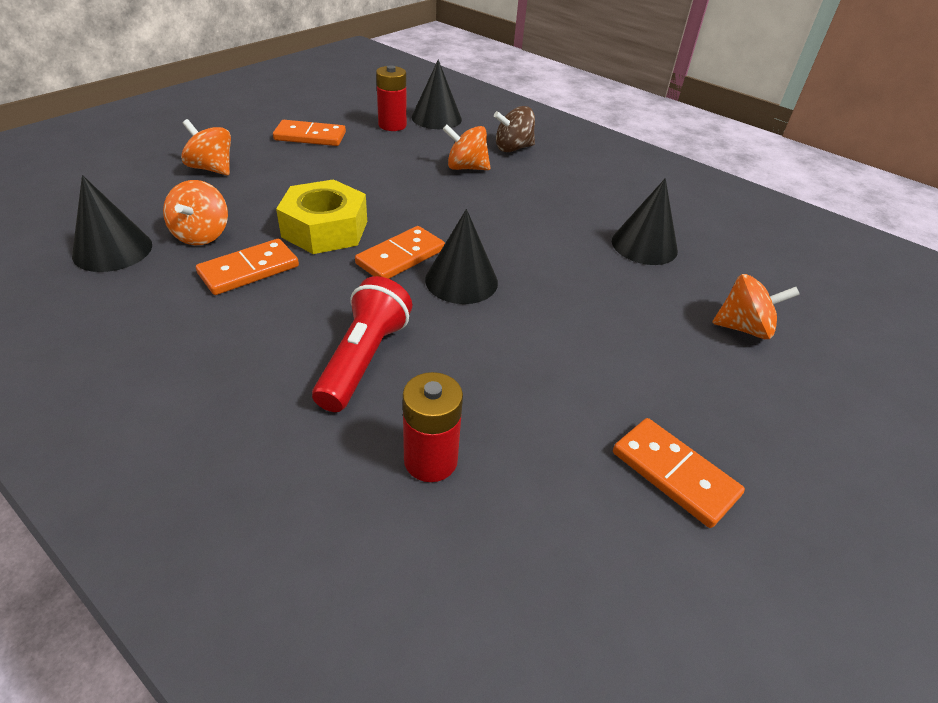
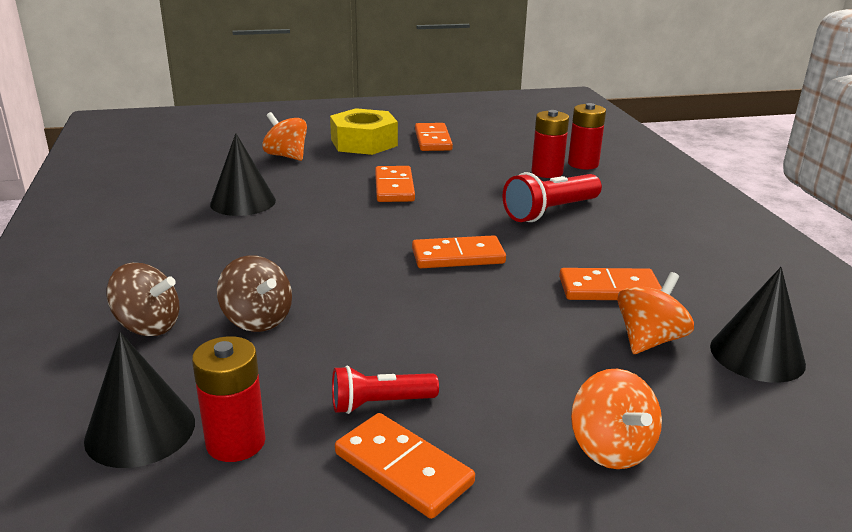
camera: 140 degrees left, 15 degrees down
yellow nut [276,179,367,254] -> yellow nut moved to [330,108,398,155]
black cone [425,209,498,304] -> none
orange spinning top [443,124,490,170] -> brown spinning top [217,255,292,332]
none -> red flashlight [332,366,439,414]
none -> orange domino [375,166,415,202]
none -> red battery [568,103,606,170]

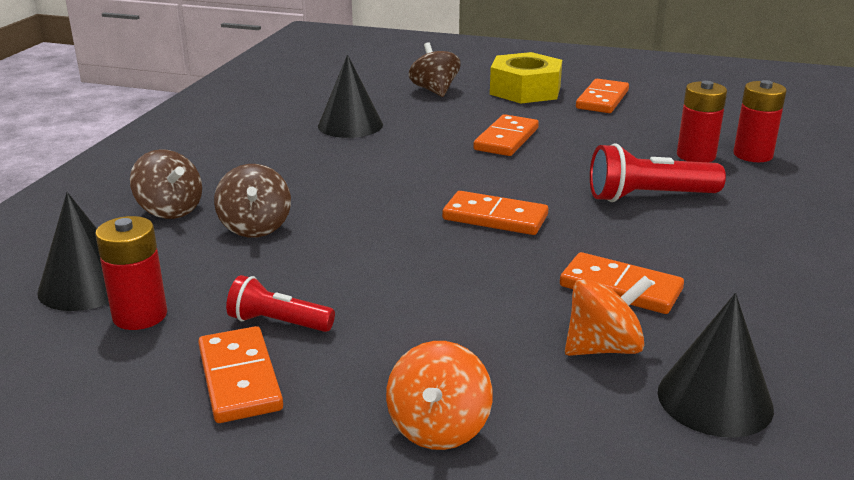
camera: 30 degrees right, 0 degrees up
orange spinning top [262,112,307,161] -> brown spinning top [409,42,461,97]

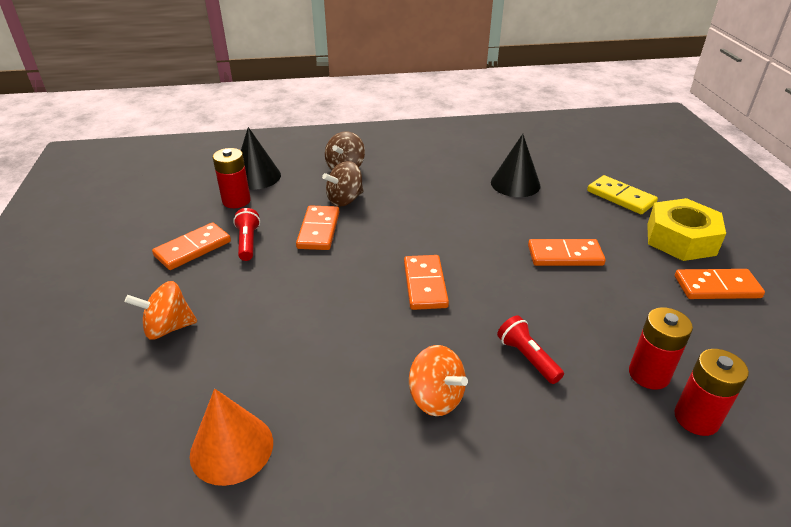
camera: 65 degrees right, 10 degrees up
brown spinning top [409,42,461,97] -> yellow domino [587,175,658,214]
orange domino [560,252,684,314] -> orange domino moved to [296,205,339,250]
orange spinning top [565,275,653,356] -> orange spinning top moved to [409,345,468,416]
red flashlight [590,143,726,202] -> red flashlight [497,316,564,384], size x0.63
black cone [658,293,774,438] -> orange cone [190,389,273,486]

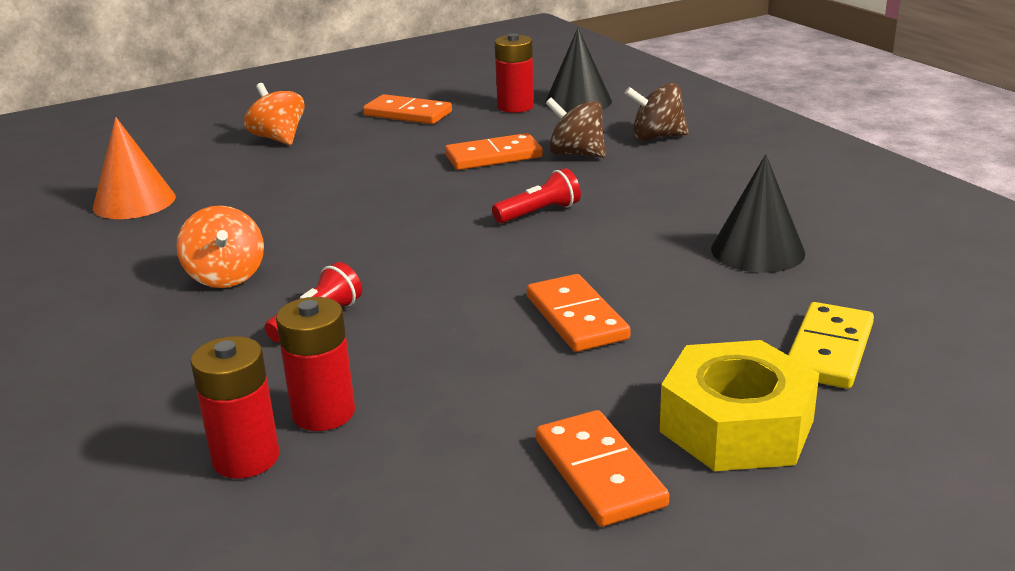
camera: 70 degrees right, 10 degrees down
red flashlight [233,208,260,261] -> red flashlight moved to [492,168,581,223]
orange domino [404,255,449,310] -> none
orange spinning top [409,345,468,416] -> orange spinning top turned 45 degrees counterclockwise [176,205,264,288]

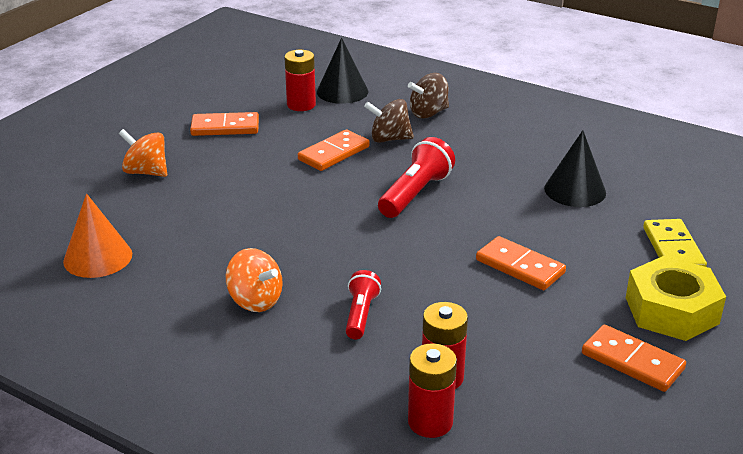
camera: 30 degrees left, 5 degrees up
red flashlight [492,168,581,223] -> red flashlight [378,137,455,218], size x1.59

